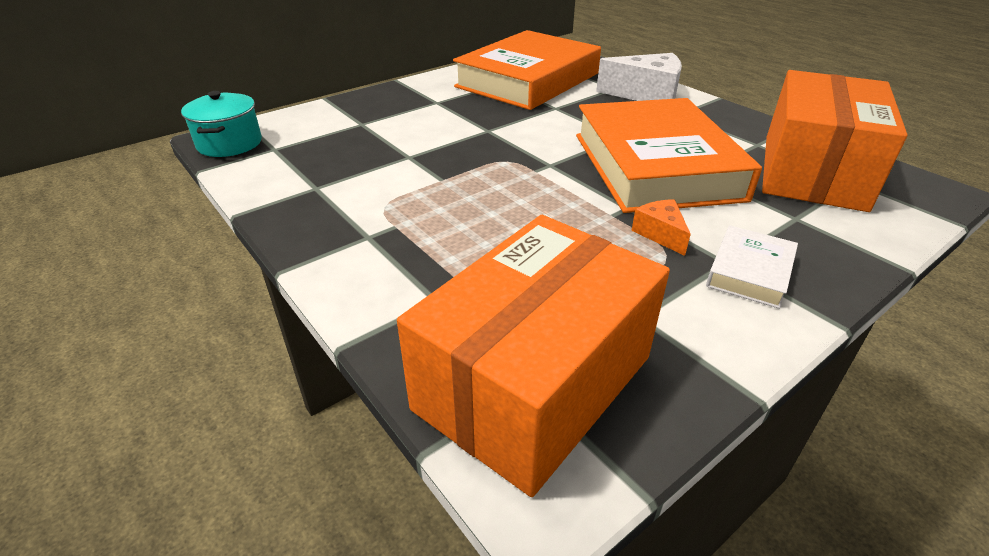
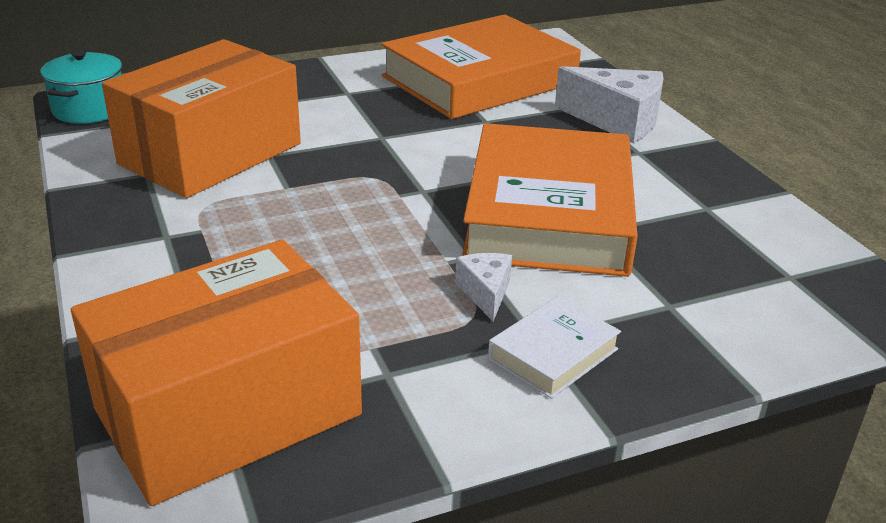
camera: 15 degrees right, 5 degrees down
orange cheese [631,199,691,256] -> white cheese [455,253,512,321]
orange box [762,70,908,212] -> orange box moved to [102,39,301,198]

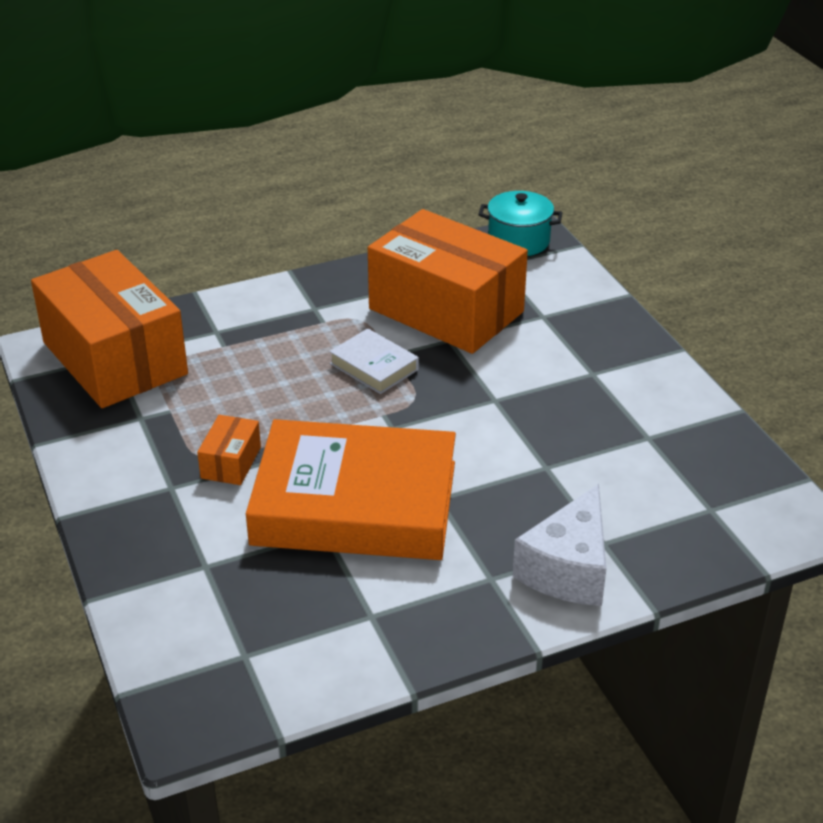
camera: 90 degrees right, 5 degrees up
orange book [381,14,581,119] -> none
white cheese [455,253,512,321] -> orange box [197,415,261,485]
white book [488,296,621,399] -> white book moved to [329,328,419,394]

